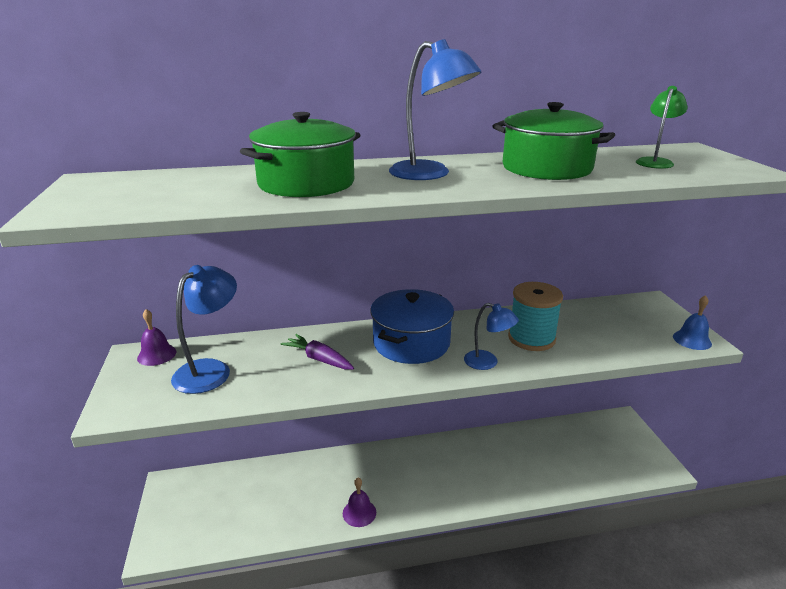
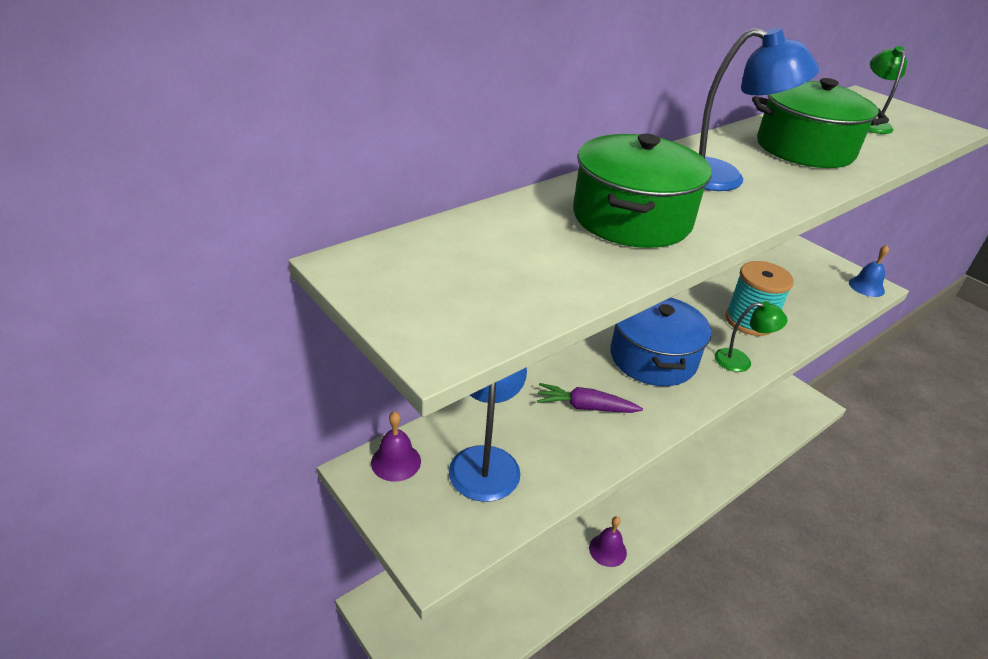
camera: 30 degrees left, 10 degrees up
blue lamp [464,303,519,370] -> green lamp [715,301,787,372]

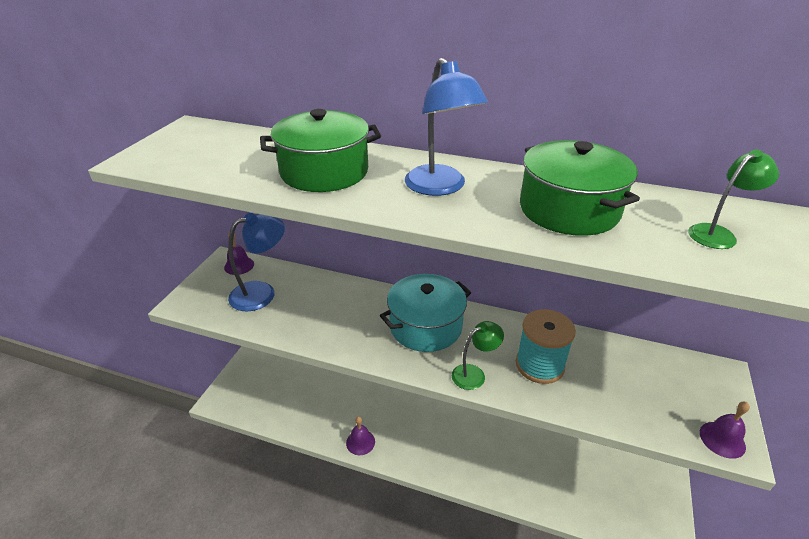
camera: 60 degrees right, 0 degrees up
purple carrot [537,383,643,413] -> none
blue pot [610,298,711,386] -> turquoise pot [380,274,471,352]
green lamp [715,301,787,372] -> green lamp turned 90 degrees counterclockwise [452,321,504,390]
blue bell [849,245,889,297] -> purple bell [700,402,750,459]

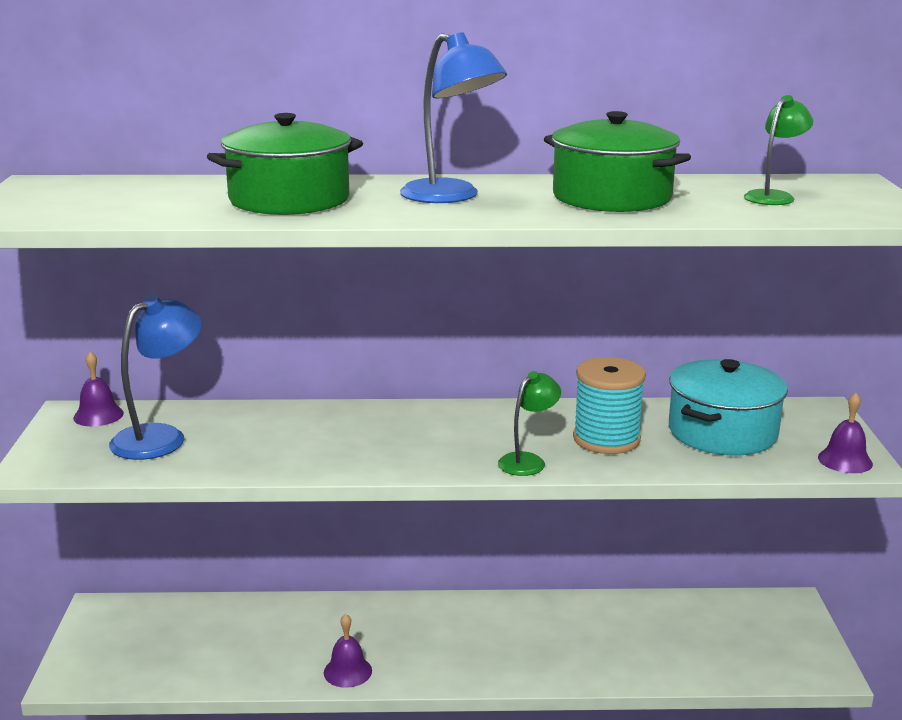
camera: 20 degrees left, 15 degrees down
turquoise pot [380,274,471,352] -> turquoise pot moved to [669,359,788,455]

